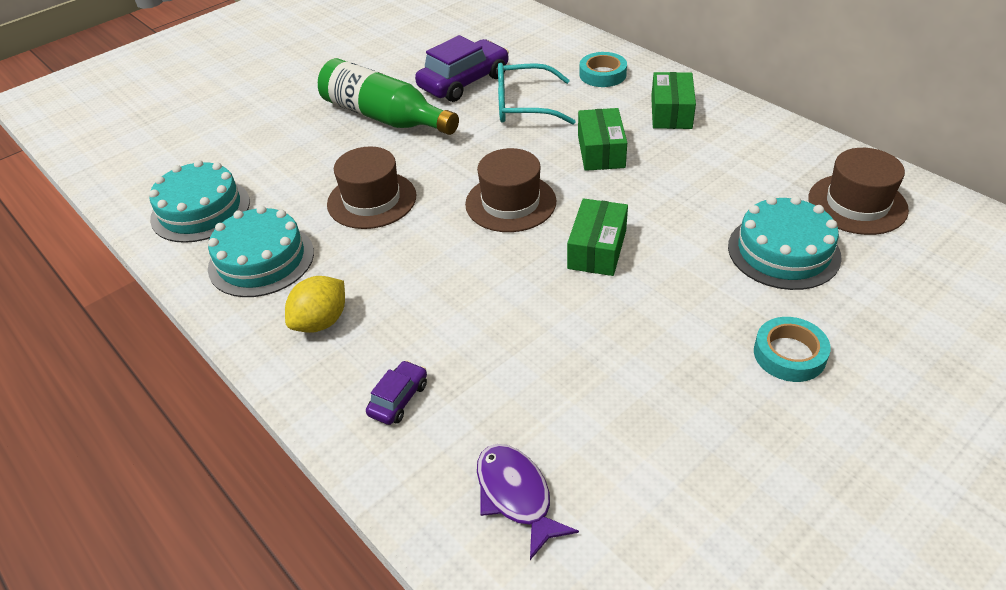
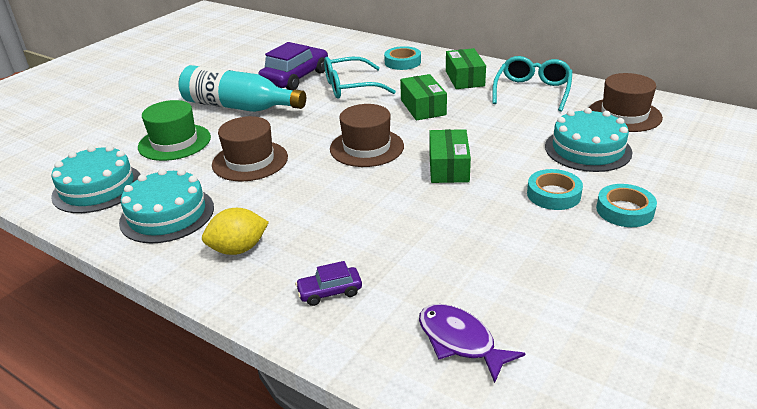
camera: 15 degrees left, 10 degrees down
yellow lemon [285,276,345,333] -> yellow lemon turned 45 degrees clockwise [202,208,269,255]
green bottle [318,58,459,135] -> turquoise bottle [178,65,306,112]
purple car [366,360,427,425] -> purple car turned 120 degrees counterclockwise [295,261,362,306]
none -> green hat [138,100,211,161]
none -> turquoise glasses [492,56,573,111]
none -> turquoise tape [527,169,583,210]

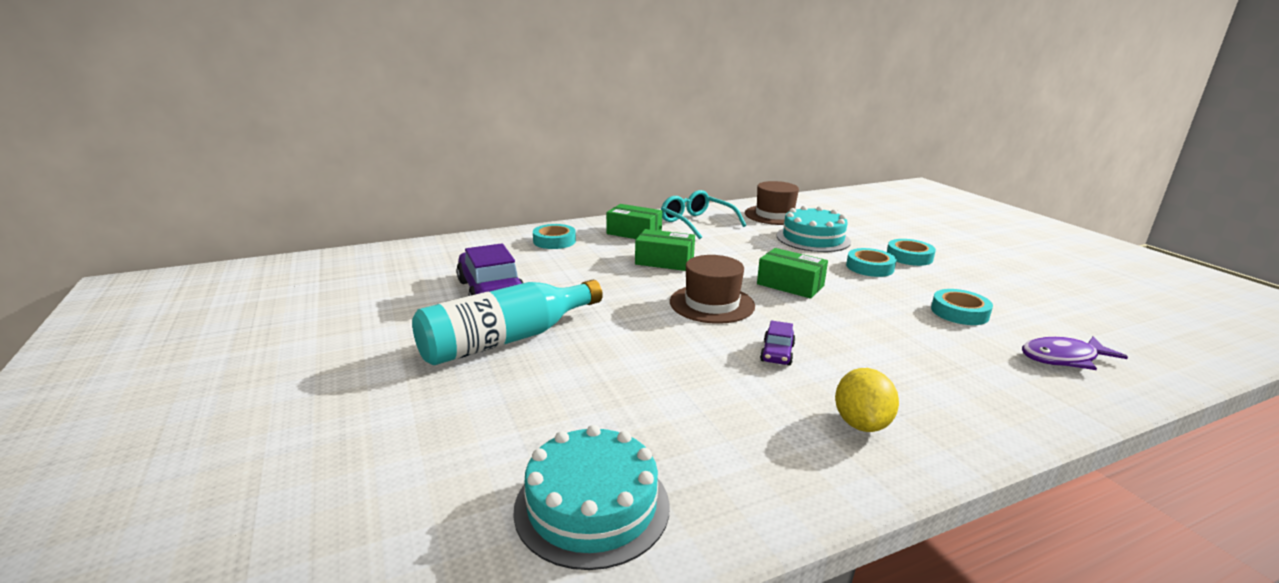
camera: 60 degrees left, 10 degrees down
turquoise cake [119,169,214,243] -> none
green hat [138,100,211,161] -> none
brown hat [212,116,288,181] -> none
purple car [295,261,362,306] -> purple car moved to [760,321,796,366]
turquoise glasses [324,57,396,99] -> none
none -> turquoise tape [931,289,993,325]

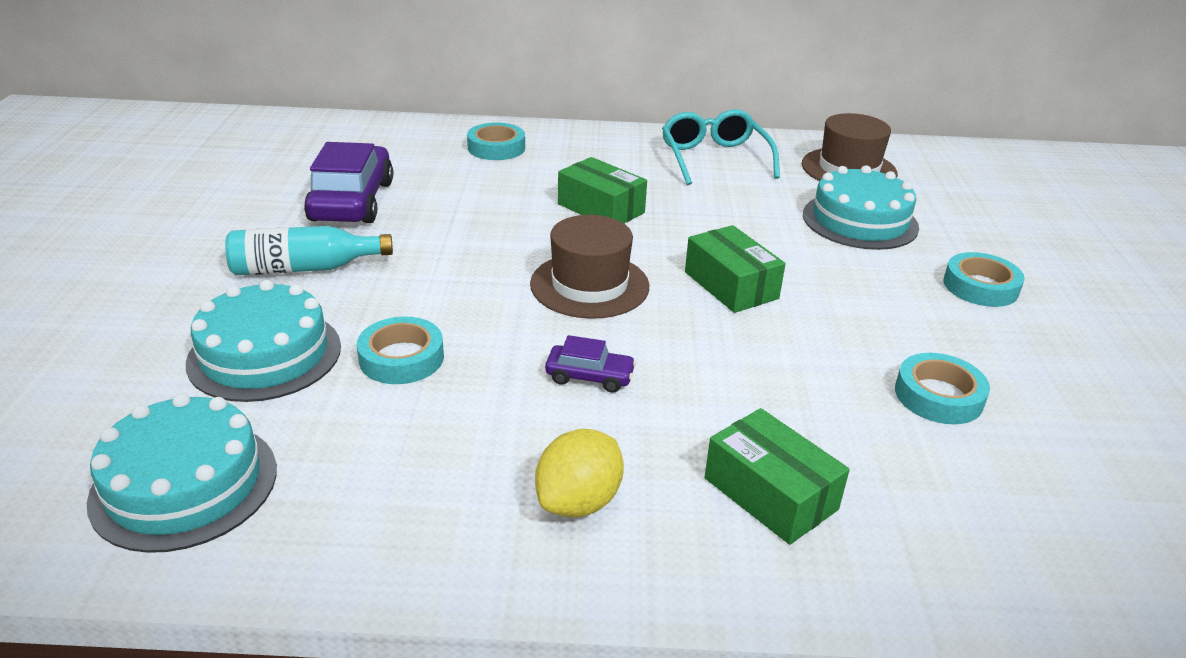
camera: 25 degrees right, 10 degrees up
turquoise bottle [412,280,603,365] -> turquoise bottle [225,226,393,275], size x0.66
green box [607,204,662,239] -> green box moved to [705,408,850,545]
purple car [760,321,796,366] -> purple car turned 120 degrees counterclockwise [545,335,636,393]
turquoise tape [846,248,896,277] -> turquoise tape moved to [357,316,444,384]
purple fish [1022,336,1128,370] -> none
none -> turquoise cake [186,280,341,402]

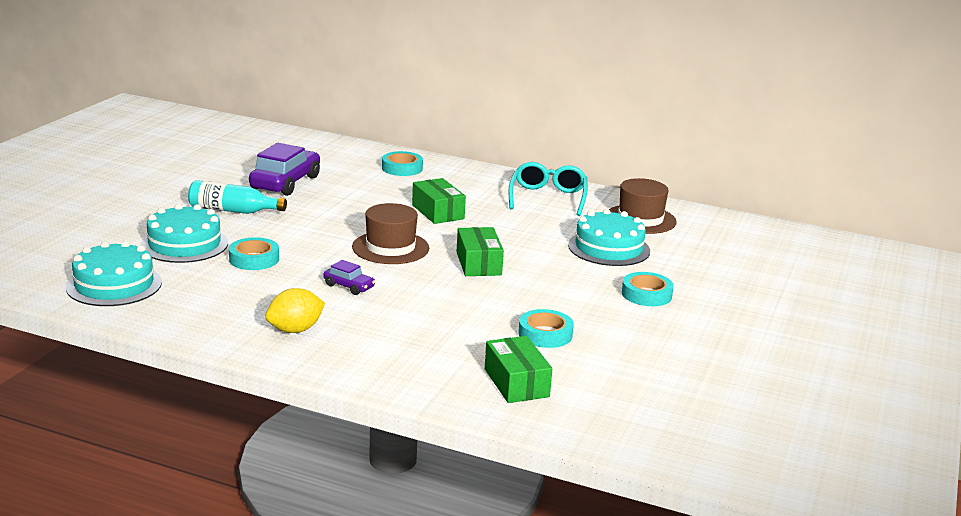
camera: 20 degrees right, 10 degrees down
green box [705,408,850,545] -> green box moved to [485,336,552,403]

